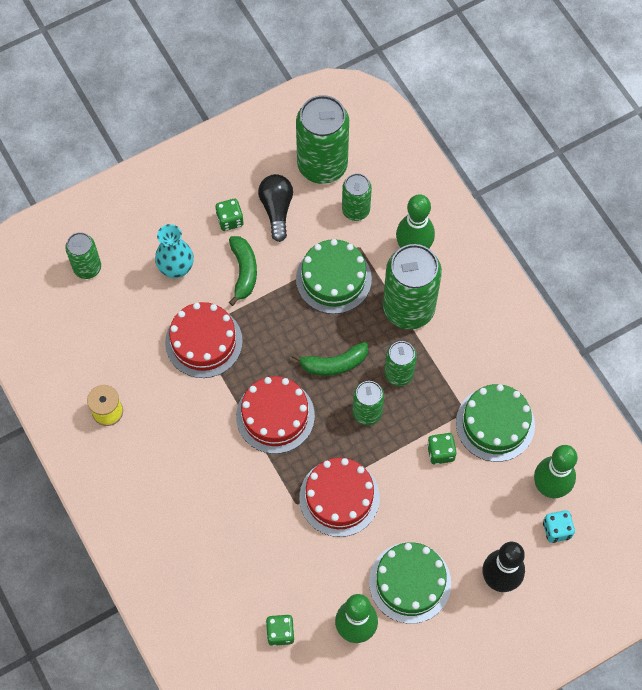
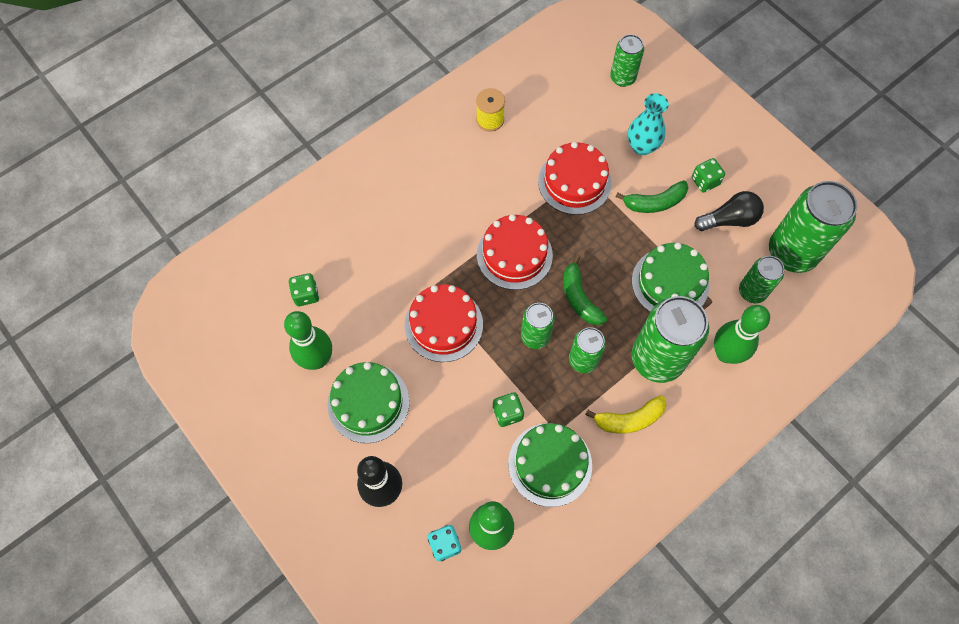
camera: 80 degrees right, 0 degrees up
none -> yellow banana [585,395,666,434]

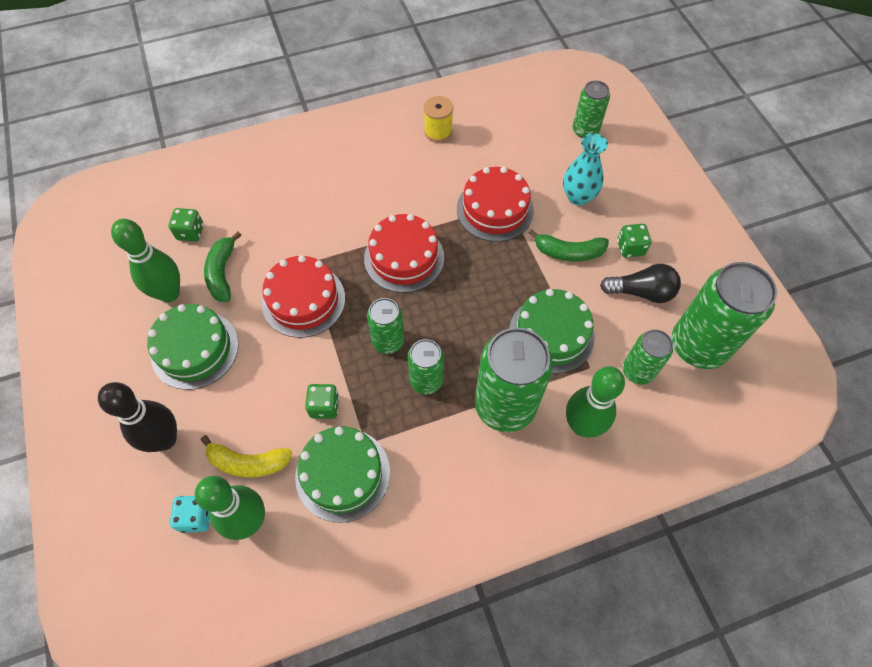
camera: 20 degrees right, 5 degrees down
green banana [563,255,607,325] -> green banana moved to [204,232,242,302]
yellow banana [585,395,666,434] -> yellow banana moved to [201,435,292,478]

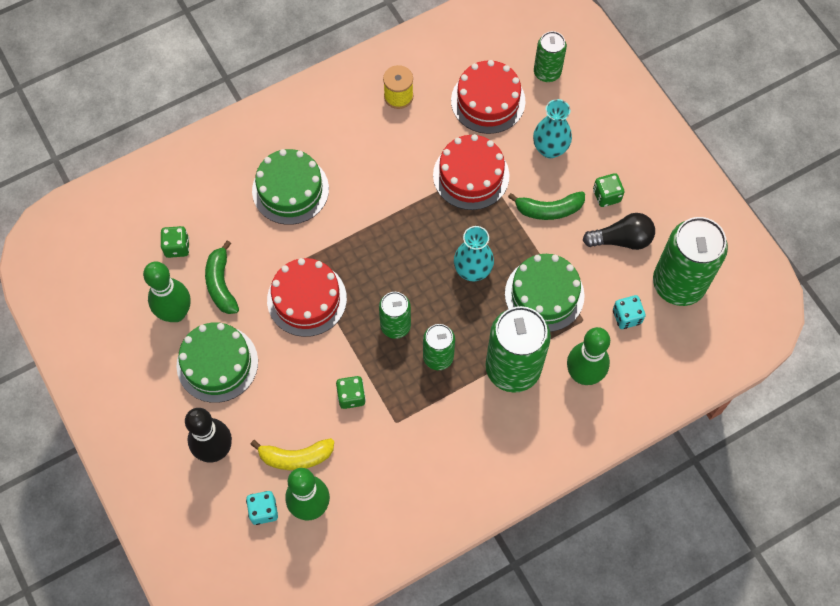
camera: 10 degrees left, 5 degrees up
green cake [295,427,390,523] -> green cake moved to [252,149,329,225]
red cake [364,214,444,293] -> red cake moved to [451,60,526,134]
green can [623,329,673,385] -> turquoise dice [613,295,645,329]
none -> turquoise vase [454,226,494,281]

